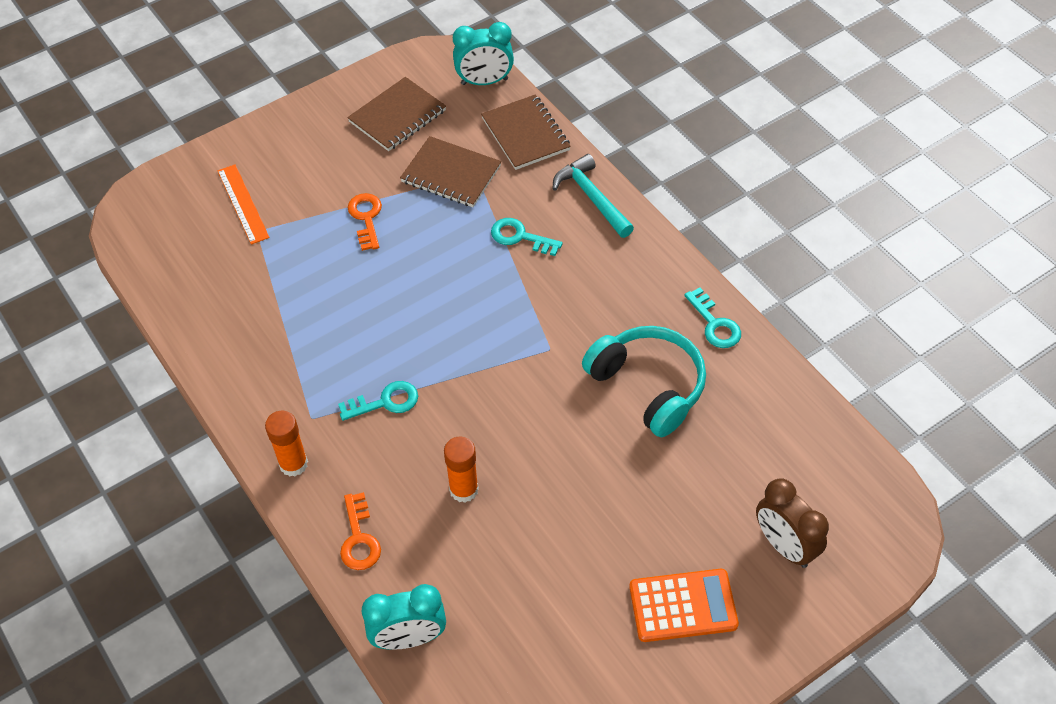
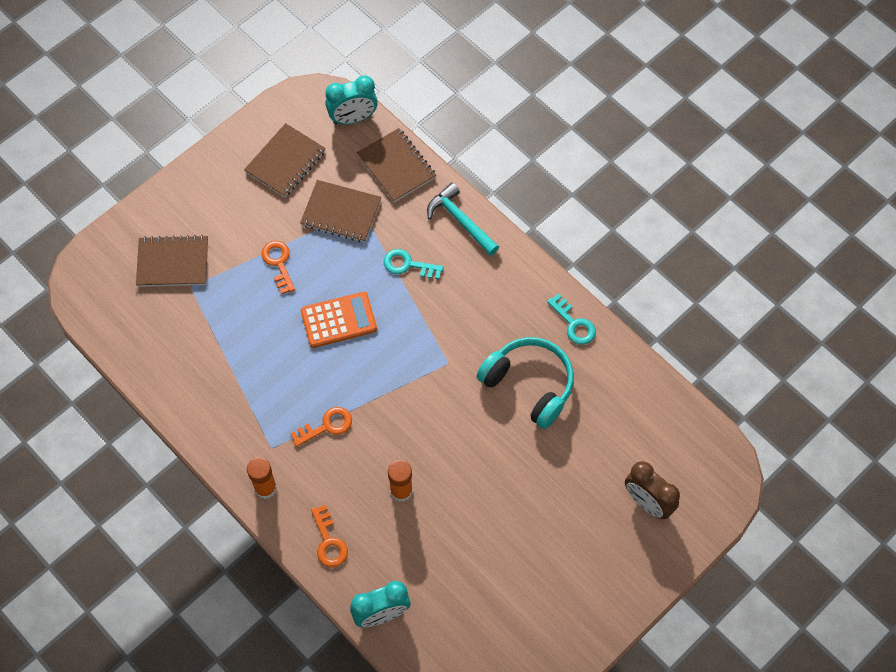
camera: 10 degrees left, 10 degrees up
orange ruler [217,164,270,245] -> brown notebook [136,235,208,287]
turquoise key [338,381,418,421] -> orange key [290,407,352,447]
orange calculator [629,569,739,642] -> orange calculator moved to [301,292,377,348]

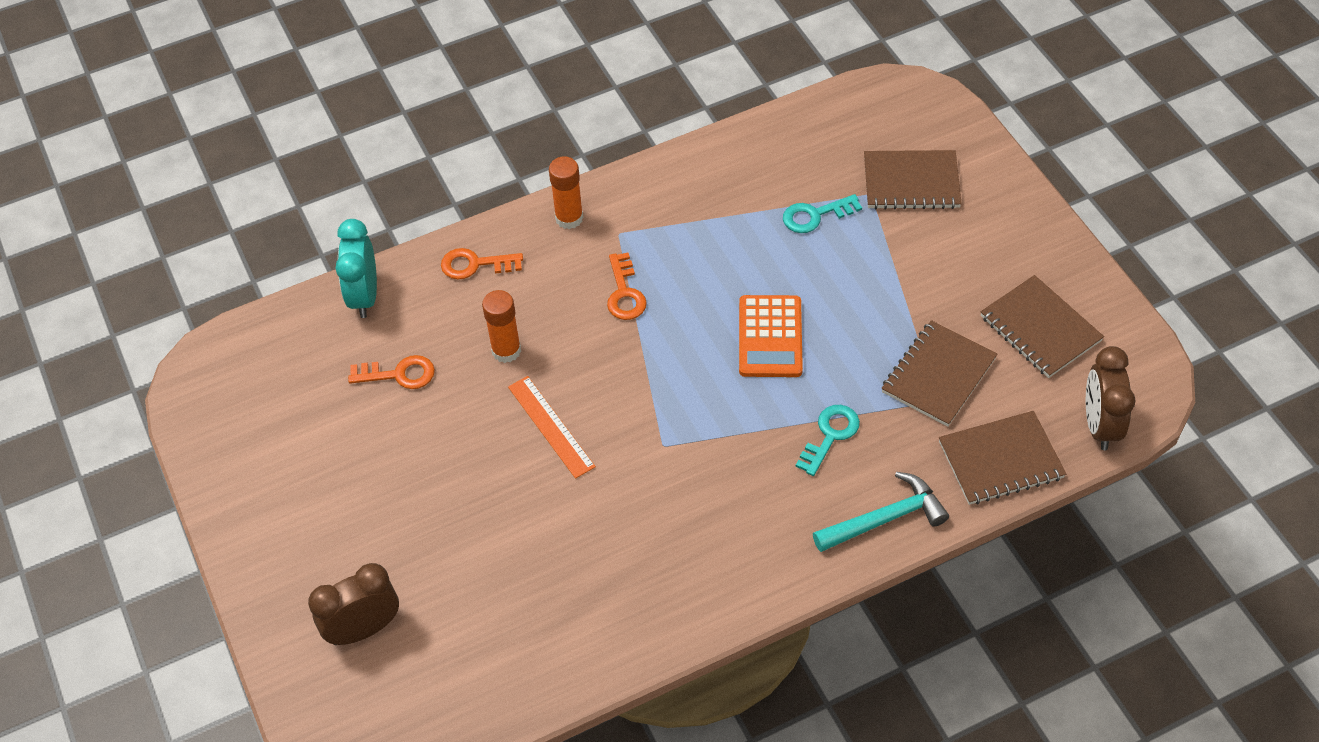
camera: 110 degrees right, 10 degrees down
brown notebook [136,235,208,287] -> brown notebook turned 75 degrees clockwise [864,150,962,210]
orange key [261,241,295,294] -> orange key moved to [348,355,435,389]
turquoise clock [325,76,378,124] -> brown clock [1086,346,1136,450]
turquoise headphones [477,337,574,429] -> none
turquoise key [547,294,596,345] -> turquoise key moved to [783,194,862,233]
none -> orange ruler [508,376,596,479]

